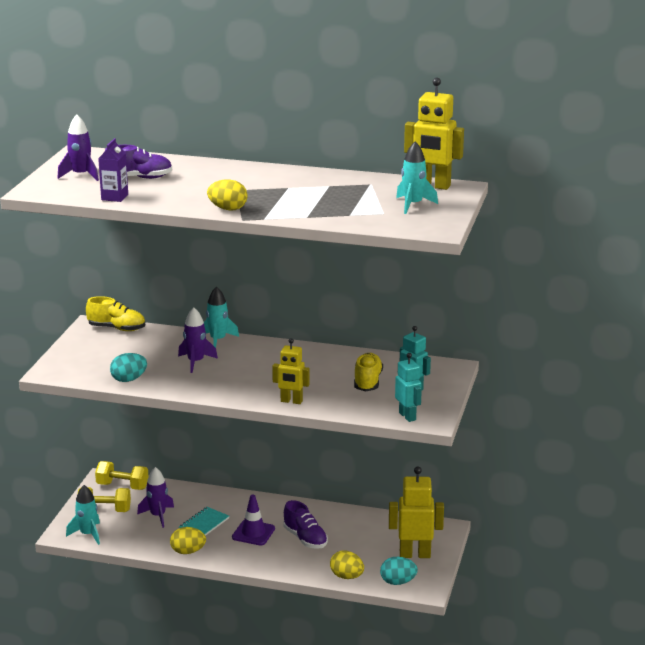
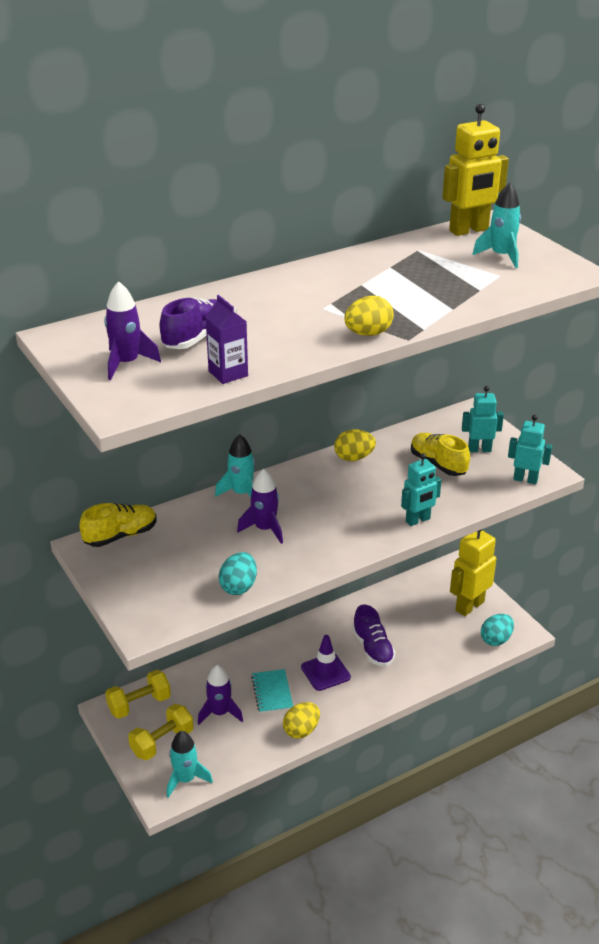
camera: 45 degrees left, 10 degrees up
yellow robot [272,338,310,404] -> turquoise robot [401,453,441,526]
purple shoe [283,500,328,549] -> purple shoe turned 60 degrees clockwise [353,604,395,667]
yellow egg [330,551,364,579] -> yellow egg moved to [334,430,376,461]

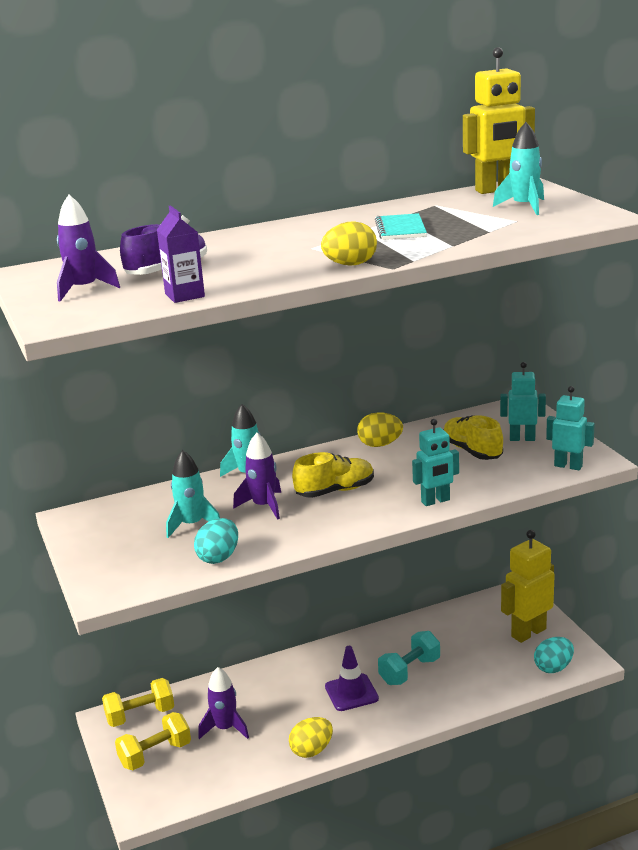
camera: 10 degrees right, 10 degrees down
yellow shoe [79,503,157,547] -> yellow shoe moved to [292,452,374,498]
turquoise rocket [167,731,213,798] -> turquoise rocket moved to [166,450,220,538]
turquoise notebook [251,669,293,713] -> turquoise notebook moved to [375,213,427,240]
purple shoe [353,604,395,667] -> turquoise dumbbell [378,631,440,685]

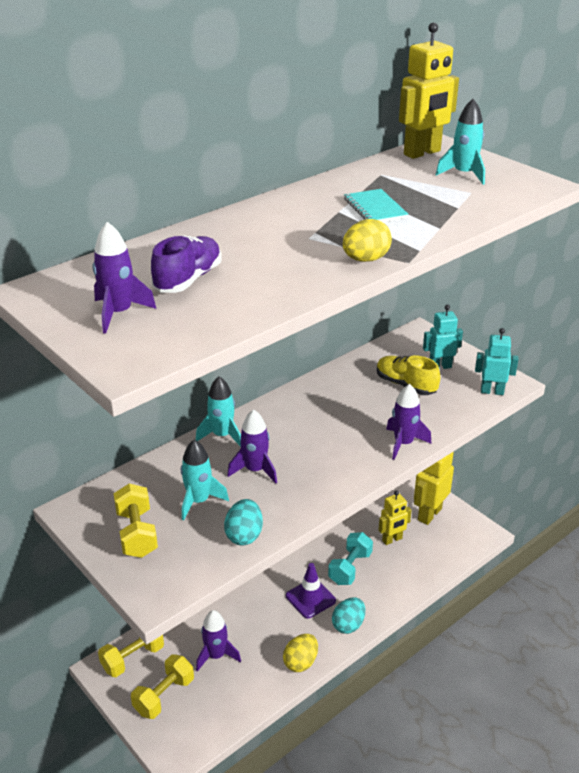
camera: 20 degrees left, 10 degrees up
purple carton [157,205,205,303] -> none
yellow shoe [292,452,374,498] -> none
yellow egg [357,412,403,447] -> none
turquoise robot [412,419,459,506] -> purple rocket [386,384,431,460]
turquoise egg [534,637,574,673] -> turquoise egg moved to [332,597,365,634]
none -> yellow dumbbell [113,483,158,558]
none -> yellow robot [379,491,412,545]

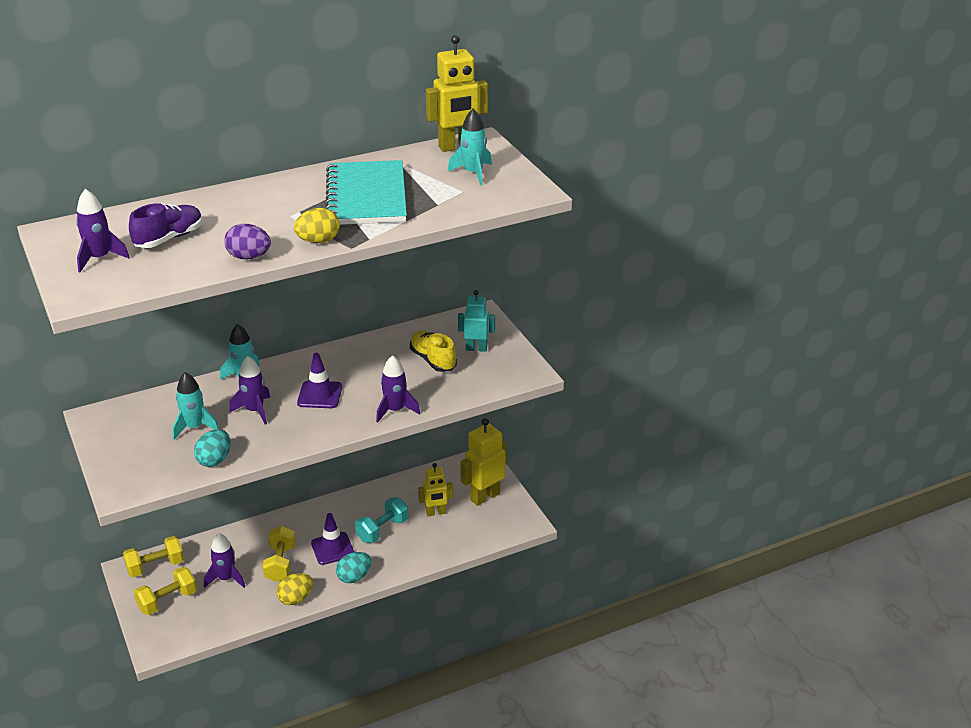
camera: 15 degrees right, 0 degrees up
yellow dumbbell [113,483,158,558] -> yellow dumbbell moved to [263,526,296,582]
turquoise notebook [344,189,408,222] -> turquoise notebook [325,160,407,225], size x2.06
turquoise robot [475,328,518,395] -> none
none -> purple egg [224,224,271,259]
none -> purple traffic cone [297,353,343,408]

